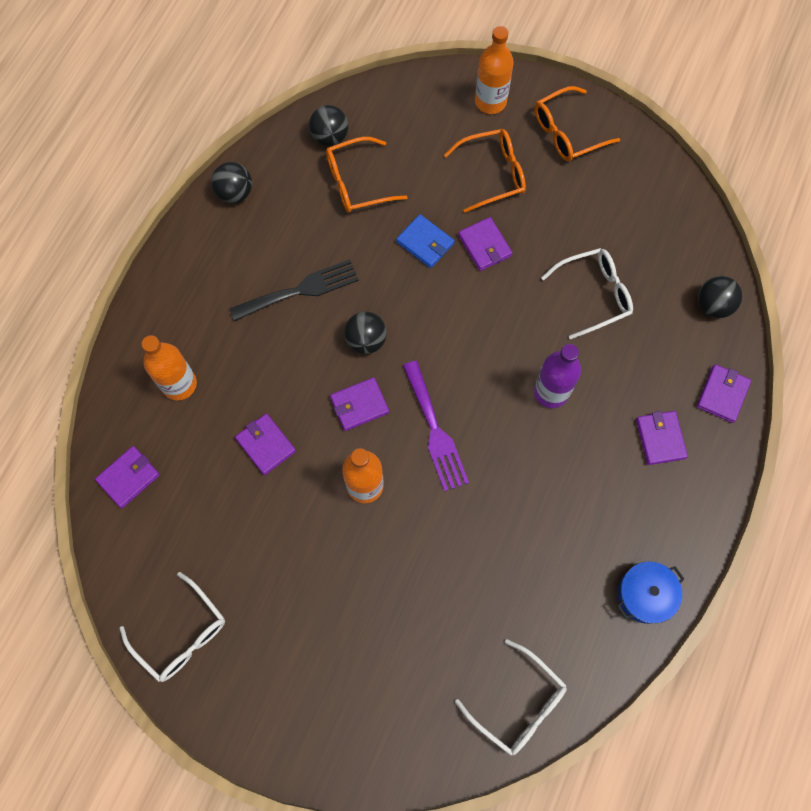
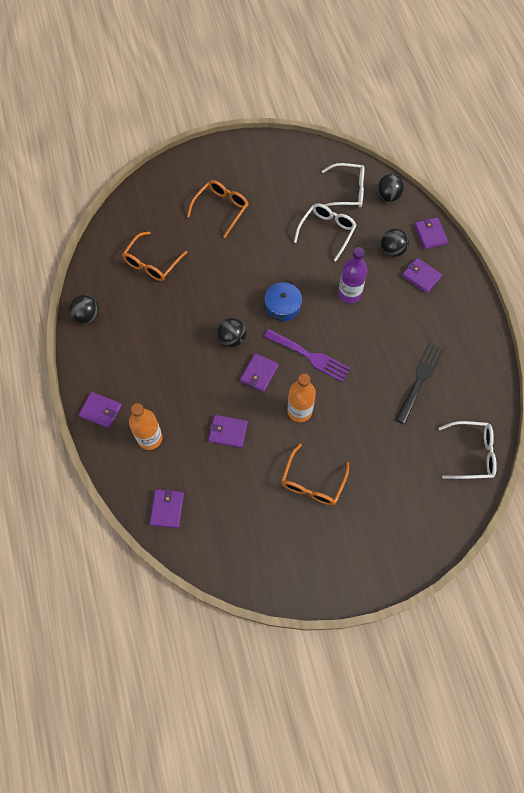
camera: 40 degrees left, 5 degrees down
white glasses [120,572,225,682] -> white glasses moved to [322,163,364,208]
black fork [229,259,359,321] -> black fork moved to [395,343,444,424]
black ball [309,105,349,146] -> black ball moved to [381,229,409,257]
blue wallet [396,214,455,268] -> none
purple wallet [458,217,513,271] -> purple wallet moved to [79,392,122,429]
orange bottle [475,26,514,114] -> none
orange glasses [535,86,620,161] -> orange glasses moved to [281,444,349,505]
blue pot [617,561,684,624] -> blue pot moved to [265,280,302,321]

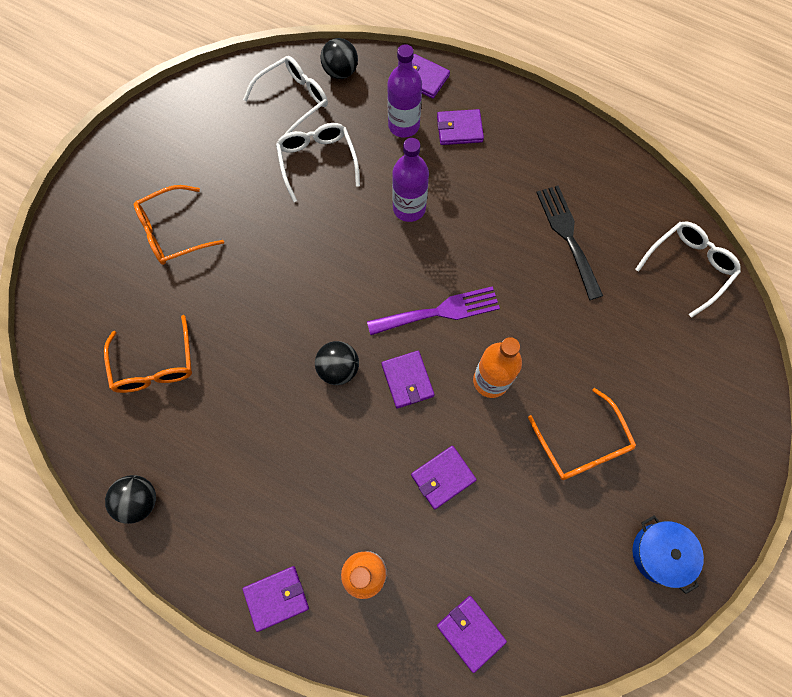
camera: 45 degrees left, 5 degrees up
orange glasses [187,180,248,238] -> orange glasses turned 105 degrees counterclockwise [134,185,224,265]
blue pot [265,280,302,321] -> blue pot moved to [632,516,704,594]
black ball [381,229,409,257] -> purple bottle [387,44,422,138]

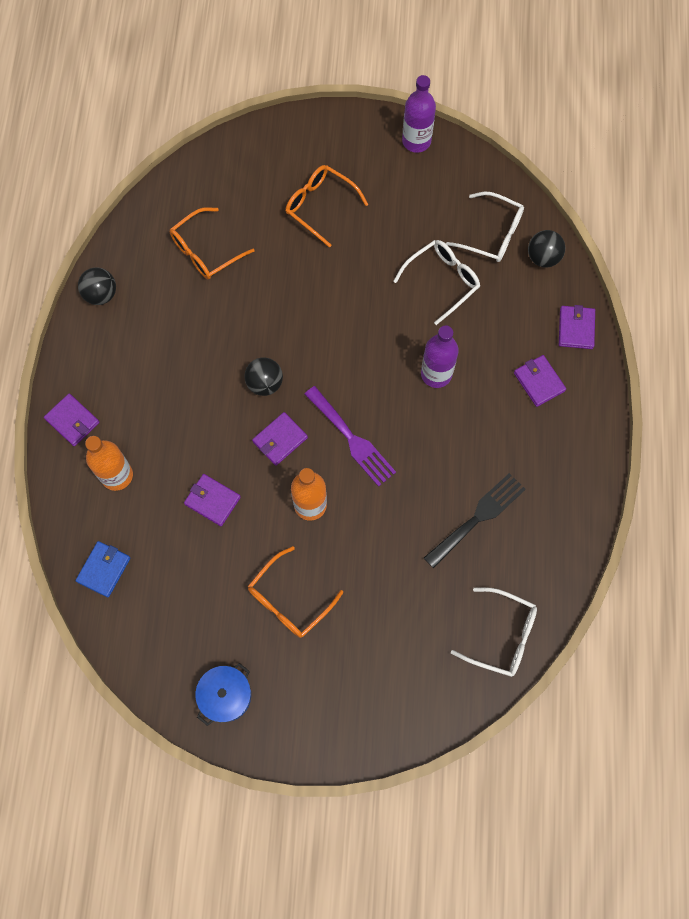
camera: 65 degrees right, 0 degrees up
purple bottle [387,44,422,138] -> purple bottle moved to [402,75,436,153]
purple wallet [437,596,507,673] -> blue wallet [75,541,130,598]

